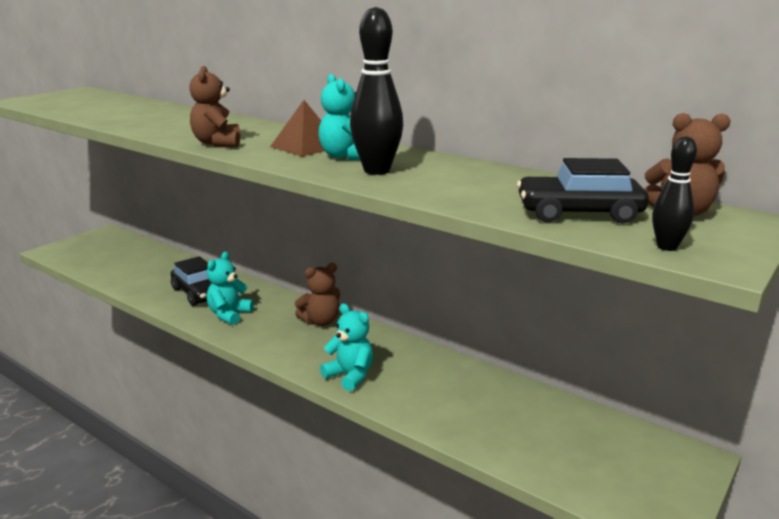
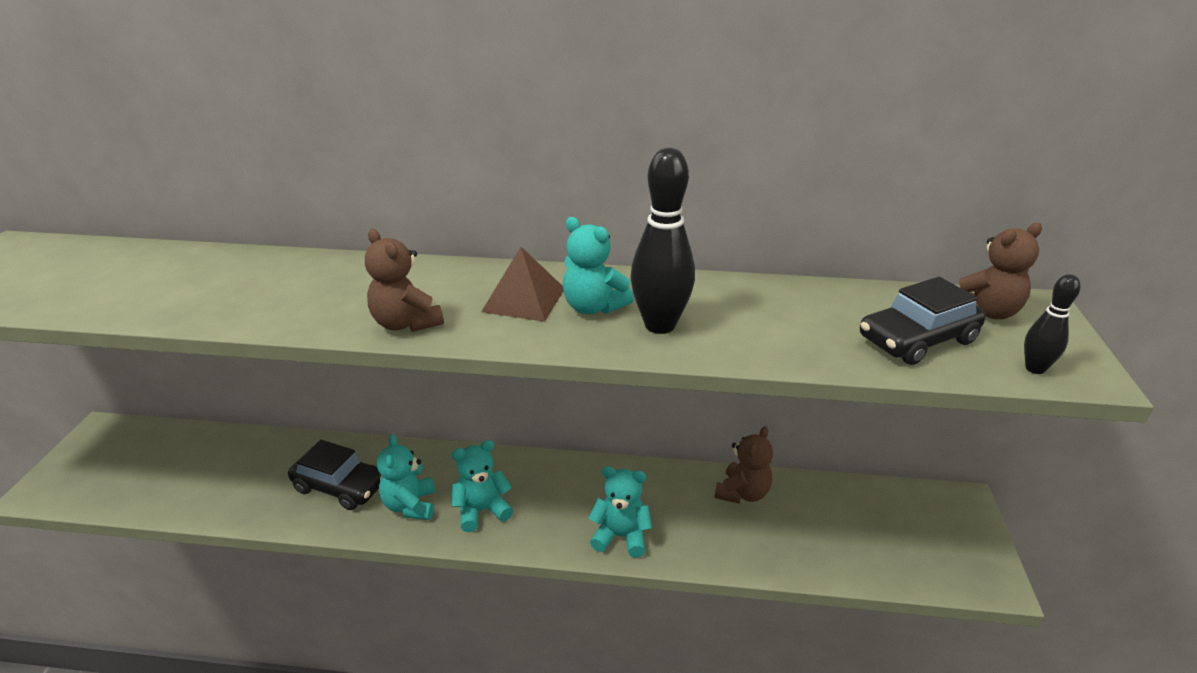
camera: 30 degrees left, 10 degrees up
brown teddy bear [295,263,340,326] -> brown teddy bear moved to [714,426,773,504]
none -> turquoise teddy bear [451,440,513,532]

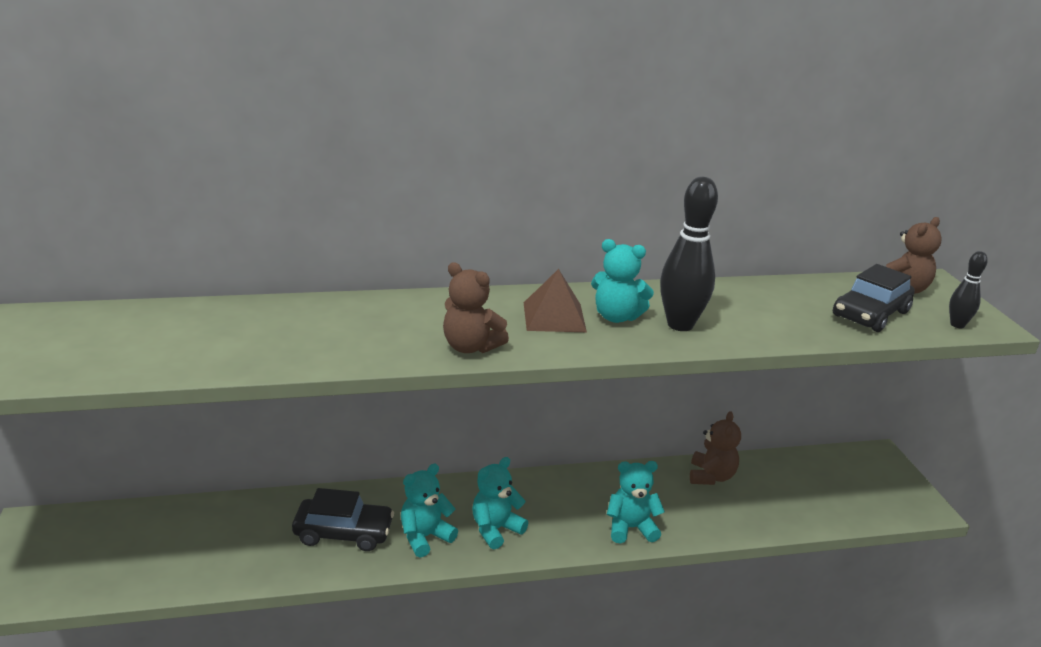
camera: 20 degrees left, 5 degrees down
turquoise teddy bear [377,434,435,520] -> turquoise teddy bear turned 75 degrees clockwise [401,464,458,557]

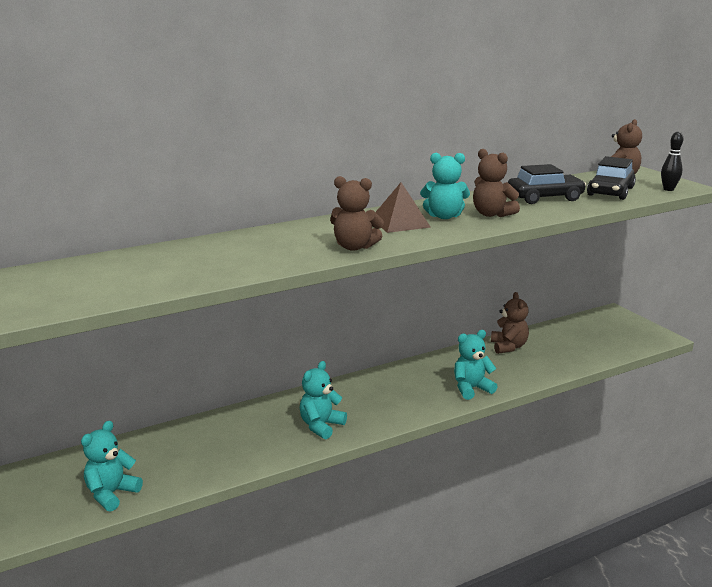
camera: 15 degrees left, 5 degrees down
black car [292,488,394,551] -> black car moved to [508,164,586,204]
turquoise teddy bear [472,457,528,549] -> turquoise teddy bear moved to [81,421,143,511]
black bowling pin [660,177,718,331] -> brown teddy bear [473,149,520,217]

